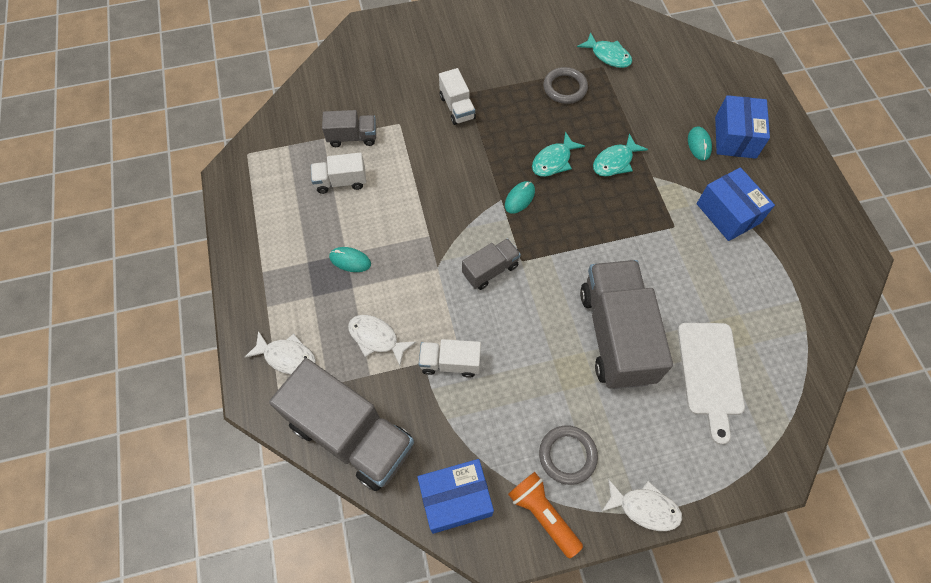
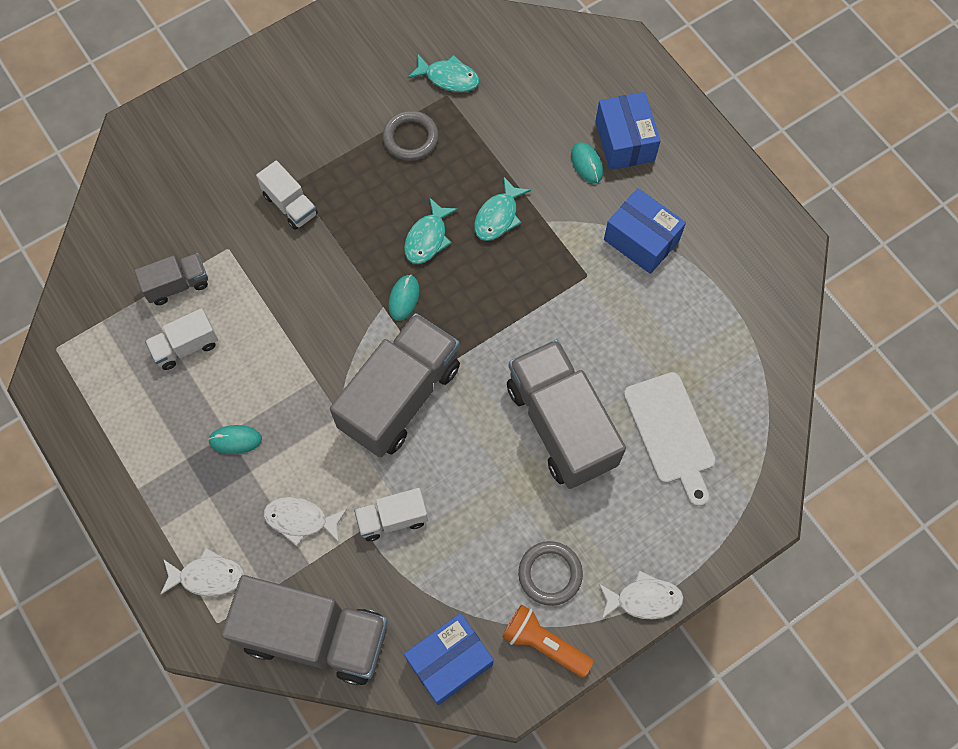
camera: 20 degrees left, 5 degrees up
grey truck [462,238,521,290] -> grey truck [330,313,460,458], size x2.04

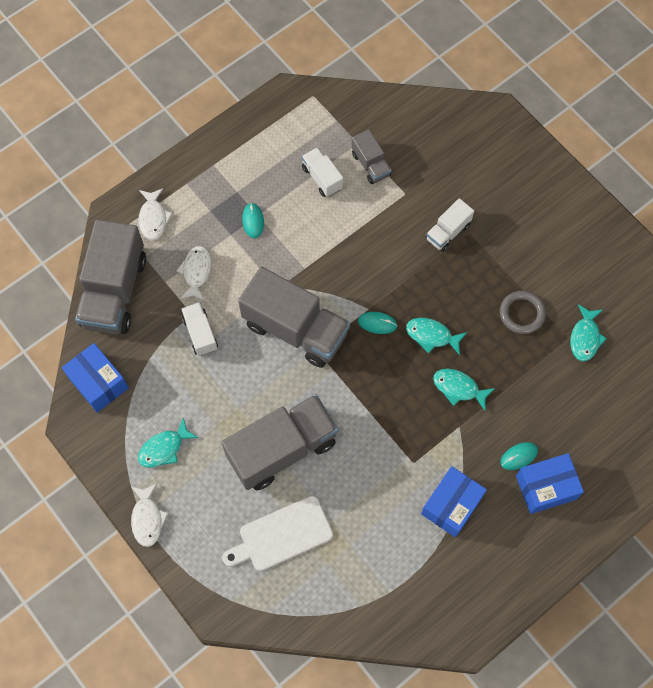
camera: 85 degrees right, 0 degrees up
orange flashlight [502,605,594,678] -> none
grey ring [518,541,583,606] -> turquoise fish [138,417,198,468]

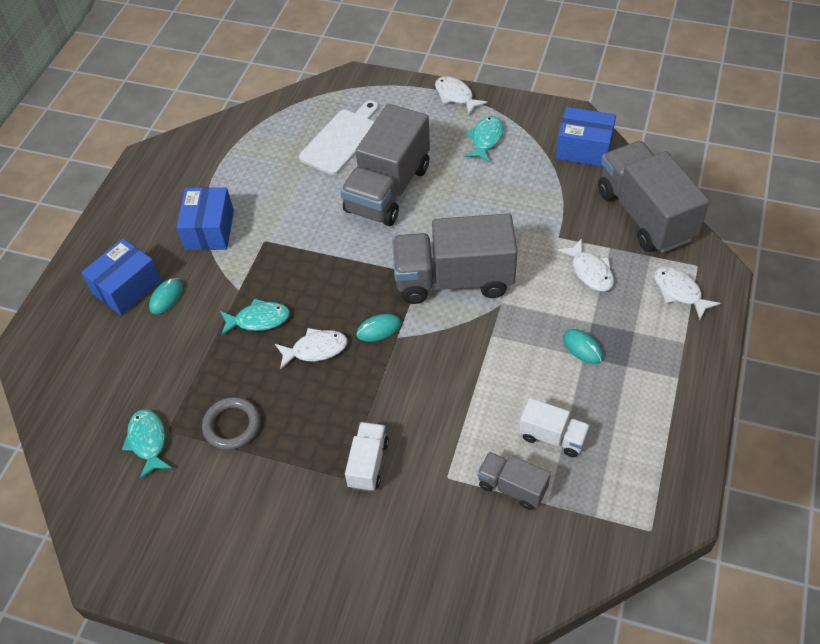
camera: 150 degrees right, 15 degrees down
white truck [181,302,218,356] -> none
turquoise fish [406,318,467,355] -> white fish [275,328,347,370]

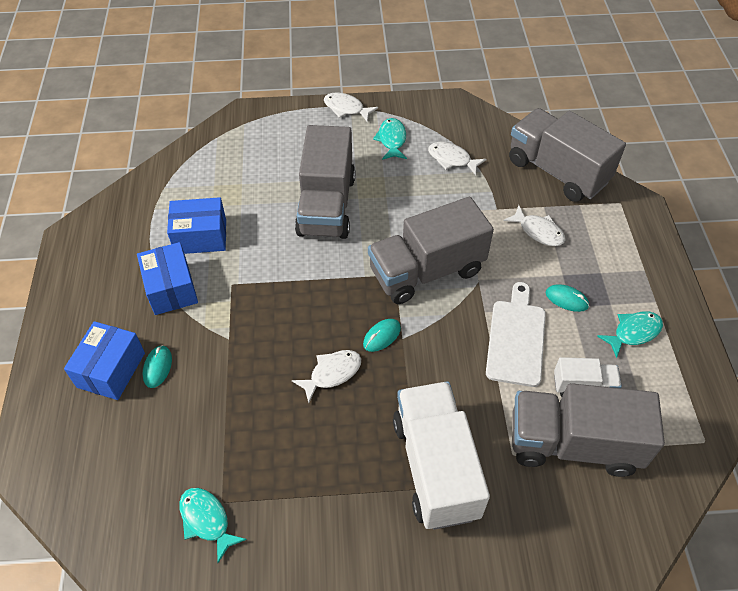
camera: 25 degrees left, 0 degrees up
grey ring [202,397,260,450] -> none
turquoise fish [220,299,290,336] -> turquoise fish moved to [597,311,663,358]
white cutting board [299,100,378,175] -> white cutting board moved to [486,282,546,387]
white truck [345,422,389,492] -> white truck [393,381,490,530], size x2.04
grey truck [477,452,551,510] -> grey truck [512,383,665,477], size x2.04
blue box [556,107,616,167] -> blue box moved to [167,197,226,254]
white fish [654,266,721,320] -> white fish moved to [428,142,487,175]

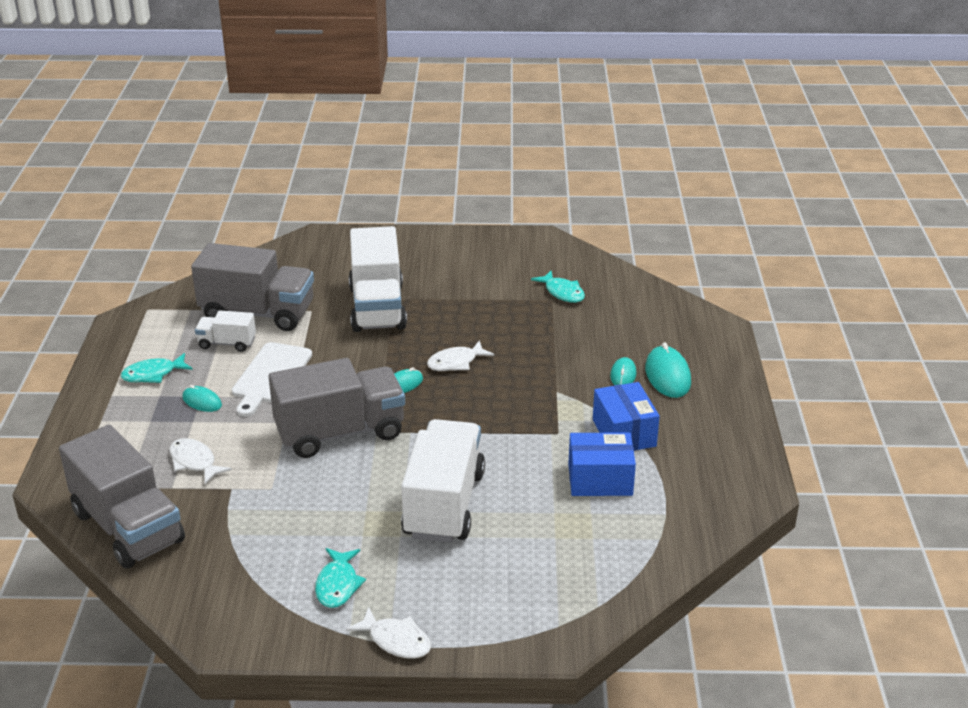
camera: 175 degrees left, 20 degrees down
blue box [64,321,145,400] -> turquoise mouse [645,342,691,398]
grey truck [295,125,355,239] -> white truck [401,419,485,543]
white fish [428,142,487,175] -> none

